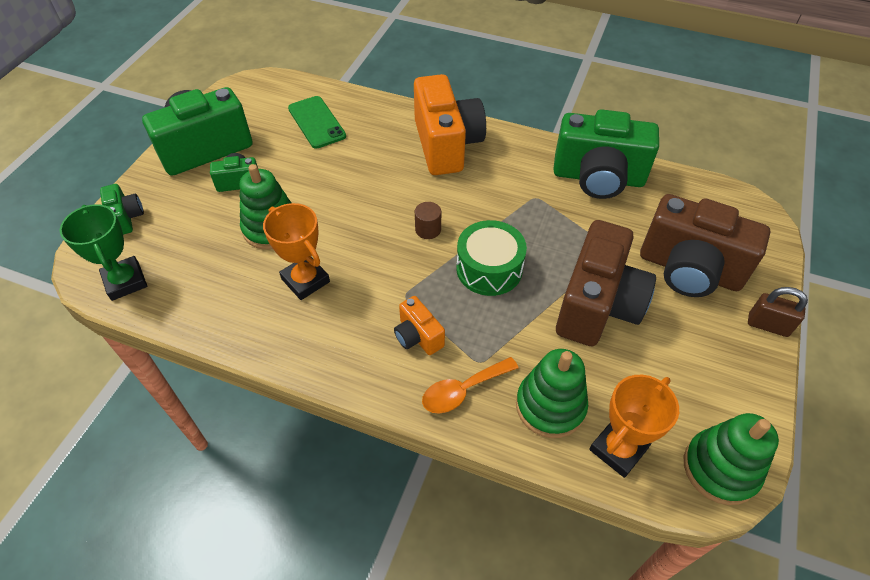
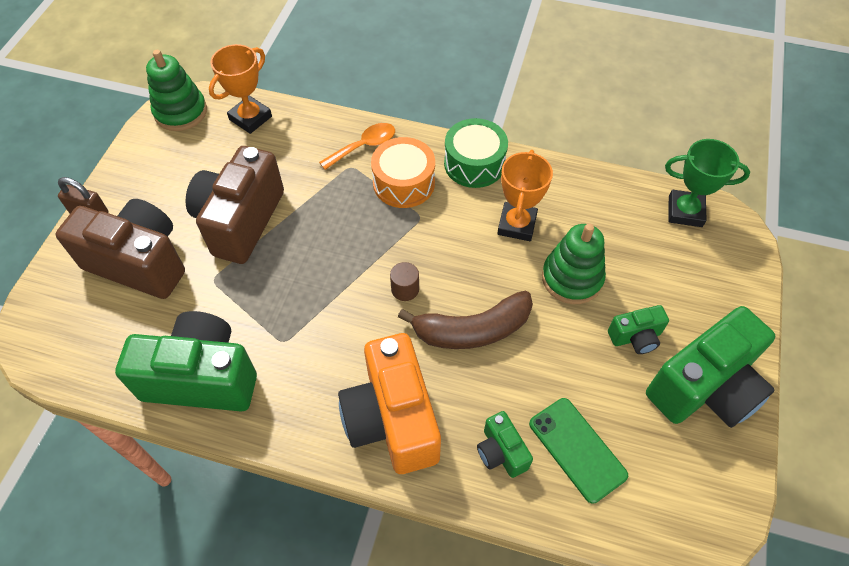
camera: 175 degrees right, 5 degrees up
green trophy [60,204,147,301] -> green trophy turned 45 degrees counterclockwise [665,139,750,227]
green camera [100,184,144,235] -> green camera moved to [477,411,533,478]
orange trophy [263,203,330,300] -> orange trophy turned 60 degrees clockwise [497,150,553,241]
orange camera [394,296,445,355] -> orange drum [371,137,435,208]
green drum [456,220,527,296] -> green drum moved to [444,118,508,188]
green stacking toy [516,349,588,438] -> none
none -> brown banana [398,291,533,349]

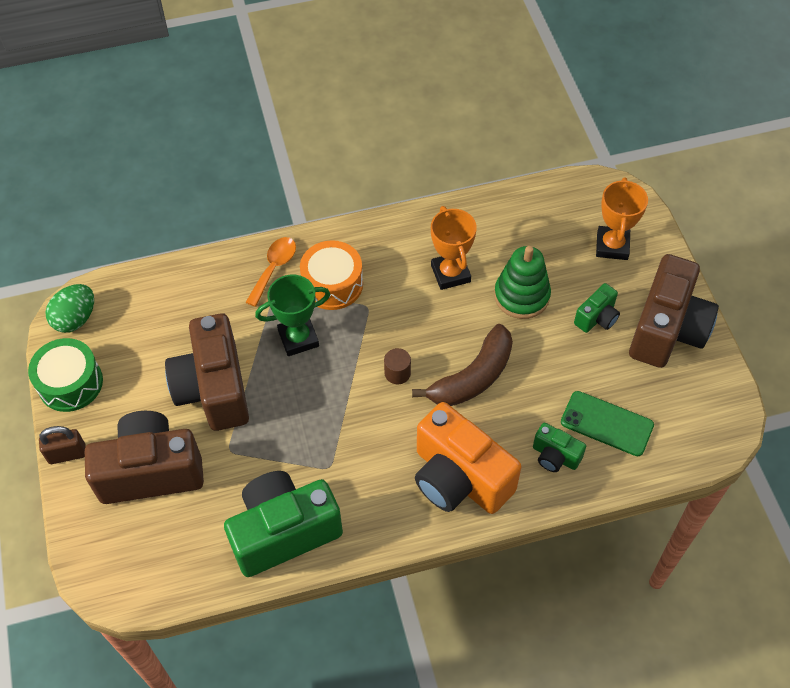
camera: 30 degrees left, 0 degrees up
green stacking toy [146,50,207,131] -> green egg [45,284,94,333]
orange trophy [209,44,272,134] -> orange trophy moved to [596,177,648,260]
green drum [444,118,508,188] -> green drum moved to [28,338,103,412]
green camera [646,306,775,428] -> brown camera [629,254,719,368]
green trophy [665,139,750,227] -> green trophy moved to [255,275,330,356]

